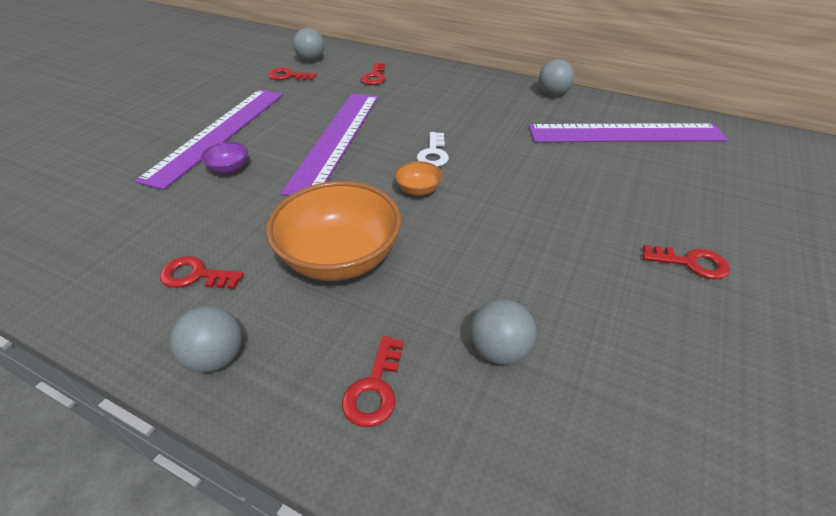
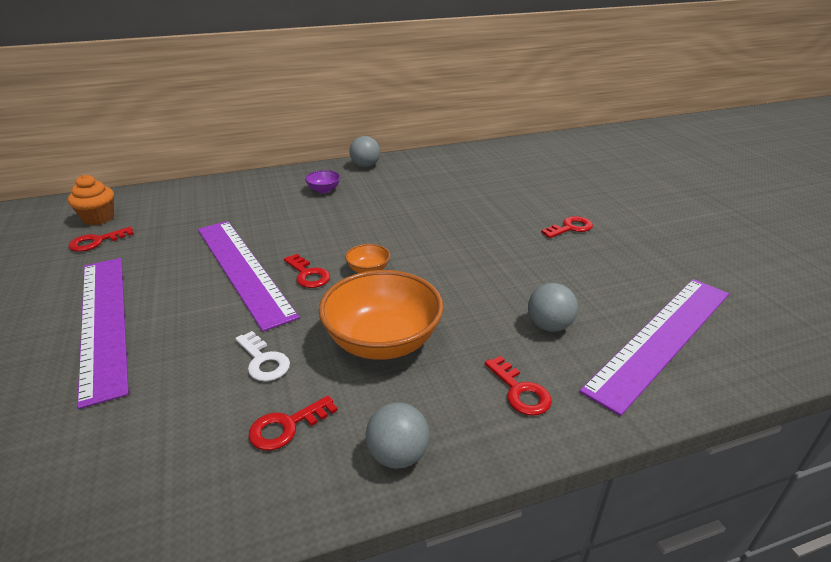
camera: 45 degrees left, 10 degrees down
purple bowl [201,142,248,174] -> purple bowl moved to [305,170,341,193]
grey ball [293,28,324,61] -> orange cupcake [68,174,114,225]
red key [361,62,386,85] -> red key moved to [284,254,330,288]
white key [417,132,449,167] -> white key moved to [235,331,290,381]
purple ruler [529,123,728,142] -> purple ruler moved to [579,279,729,416]

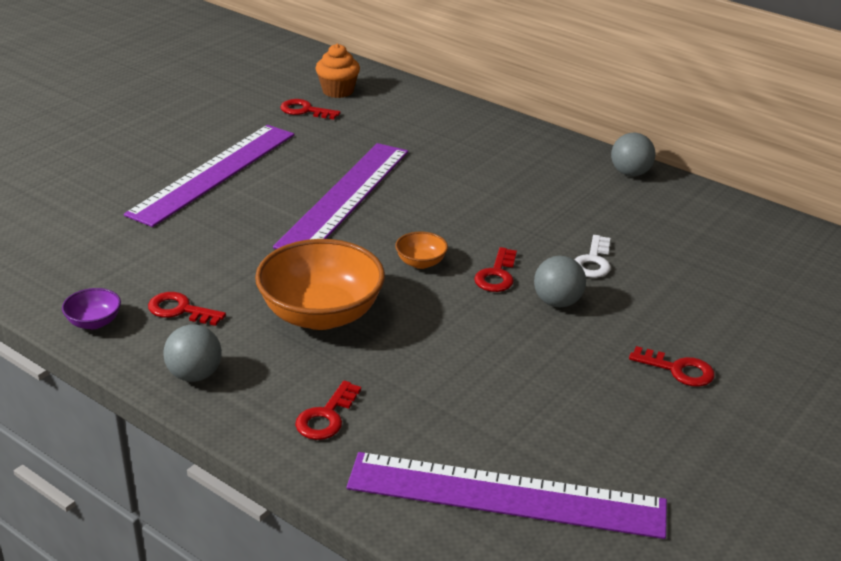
camera: 55 degrees right, 0 degrees up
white key [235,331,290,381] -> white key moved to [574,235,611,278]
red key [284,254,330,288] -> red key moved to [474,247,517,292]
purple bowl [305,170,341,193] -> purple bowl moved to [62,288,121,329]
grey ball [528,283,578,332] -> grey ball moved to [534,256,586,307]

